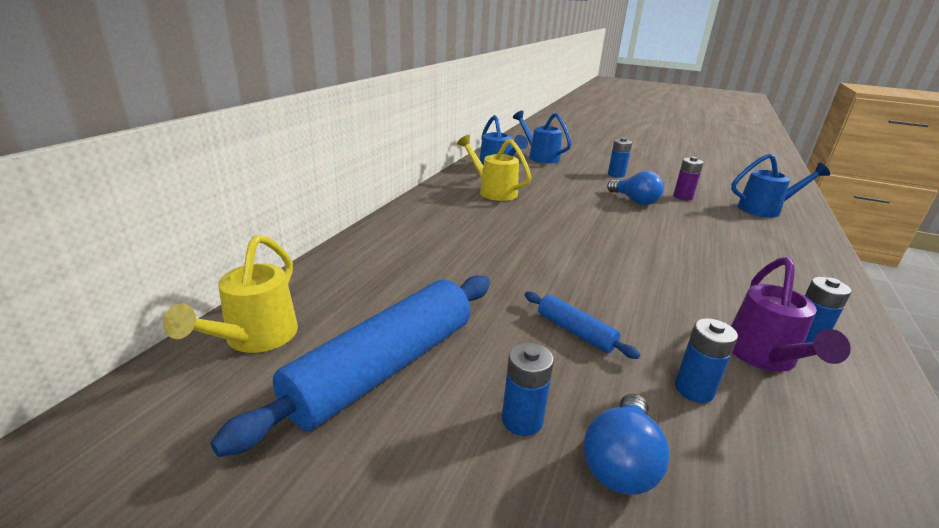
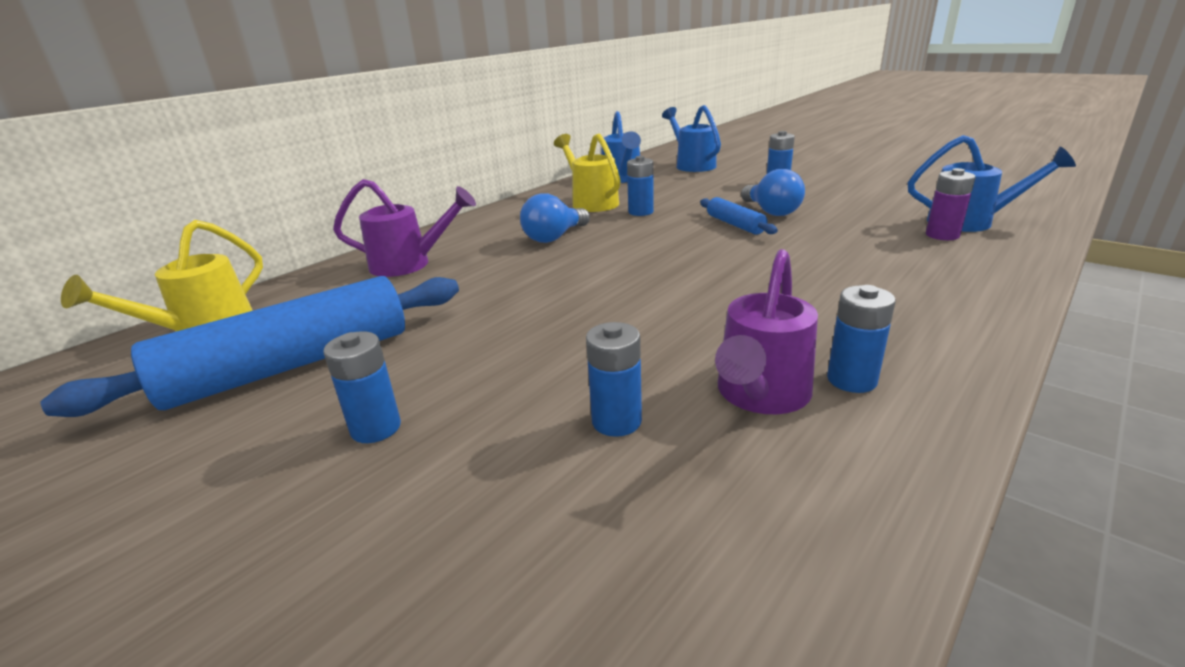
camera: 20 degrees right, 0 degrees up
blue rolling pin [525,291,640,359] -> blue rolling pin moved to [700,197,778,235]
blue light bulb [583,393,670,495] -> blue light bulb moved to [520,193,590,243]
purple battery [673,157,704,200] -> purple battery moved to [926,168,976,240]
none -> purple watering can [333,179,476,277]
none -> blue battery [627,156,654,216]

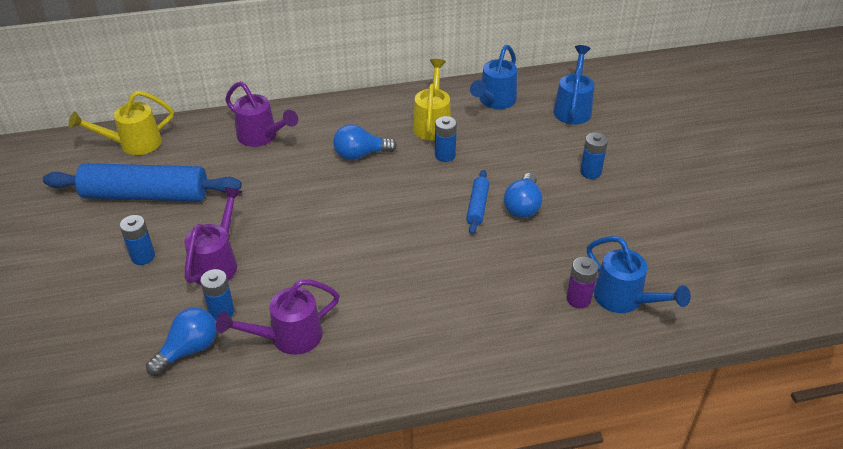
camera: 35 degrees right, 15 degrees up
blue battery [827,285,896,393] -> none
none -> blue light bulb [146,307,217,376]
none -> purple watering can [184,187,243,285]

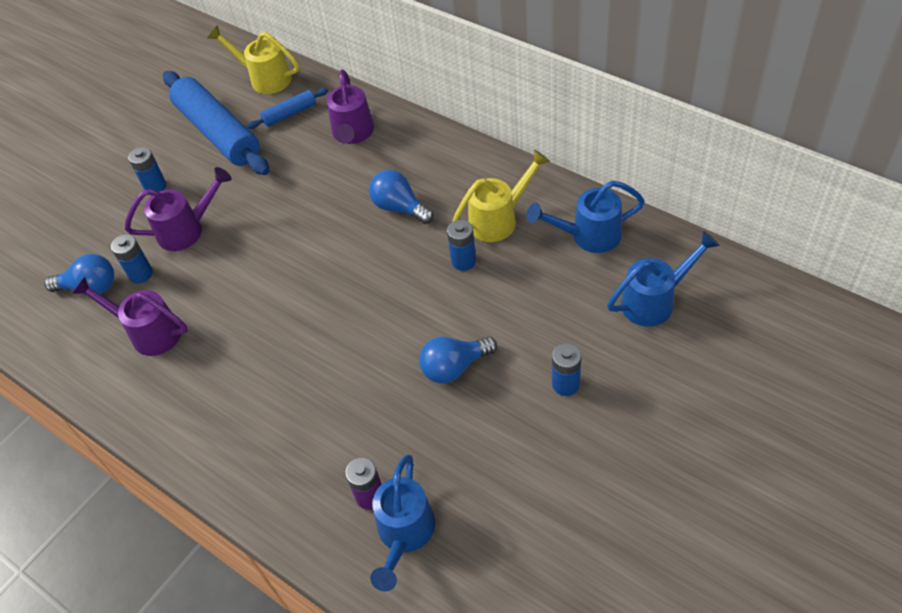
camera: 55 degrees right, 10 degrees up
blue rolling pin [466,170,489,234] -> blue rolling pin moved to [247,88,328,129]

